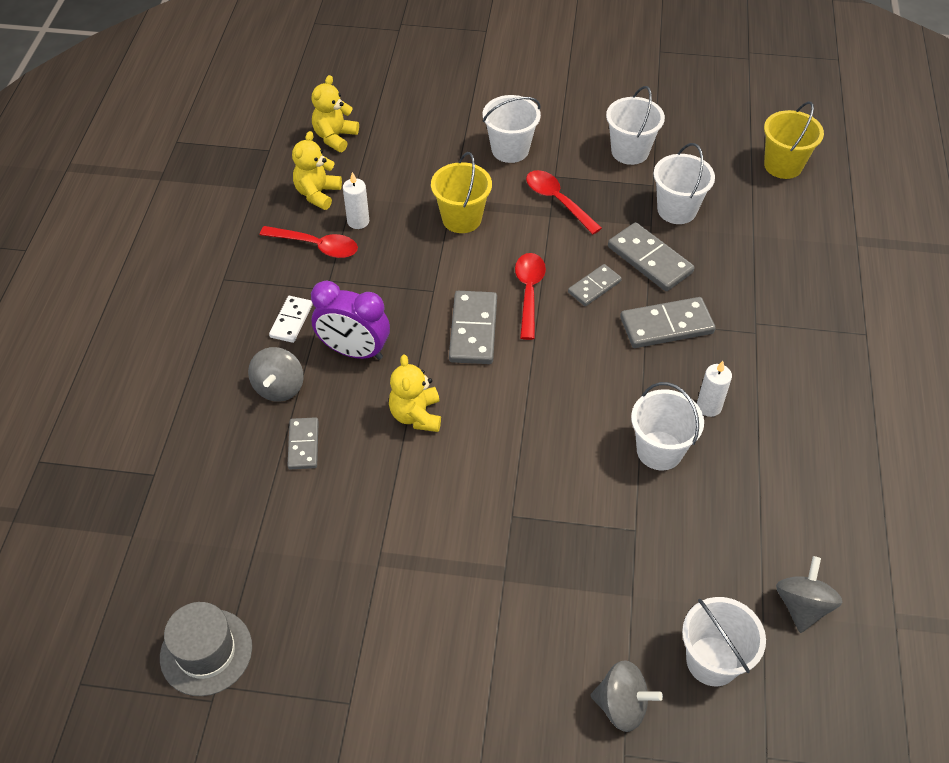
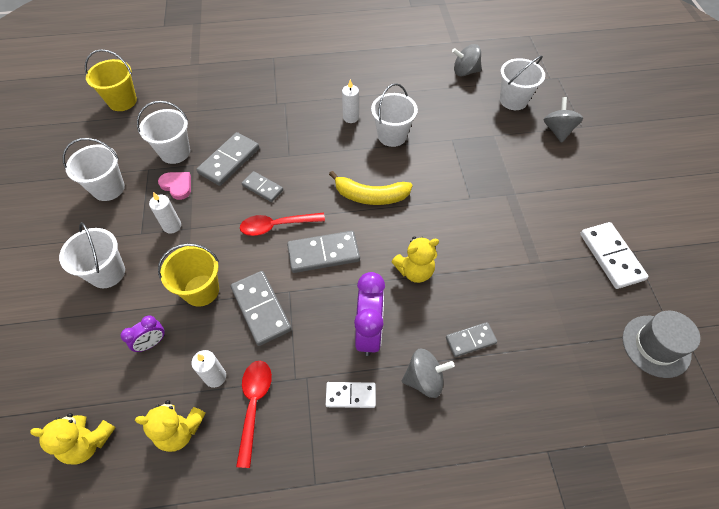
camera: 105 degrees left, 5 degrees up
red spoon [526,170,602,234] -> white candle [149,192,181,234]
grey domino [620,297,715,348] -> grey domino moved to [231,271,292,346]
none -> purple clock [121,315,165,352]
none -> pink heart [158,172,191,200]
none -> yellow banana [329,171,413,205]
none -> white domino [580,222,649,289]

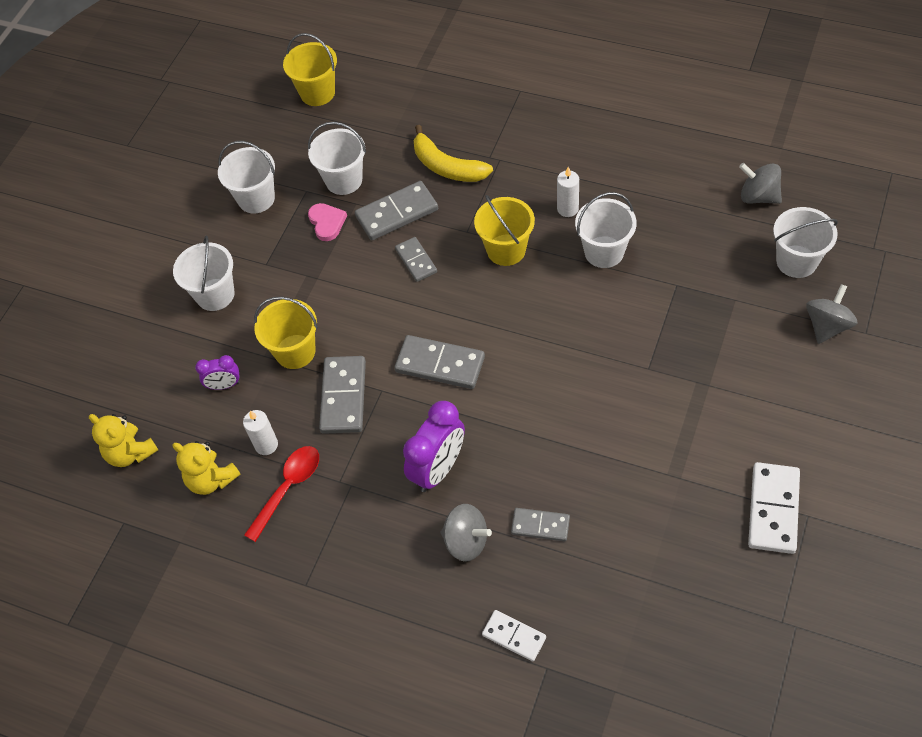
camera: 35 degrees right, 0 degrees up
white candle [149,192,181,234] -> none
red spoon [240,213,325,236] -> none
white domino [326,382,376,408] -> white domino moved to [482,610,546,661]
yellow banana [329,171,413,205] -> yellow banana moved to [414,125,493,182]
yellow teddy bear [391,236,439,283] -> none
grey hat [623,311,700,378] -> none
none -> yellow bucket [474,195,535,266]

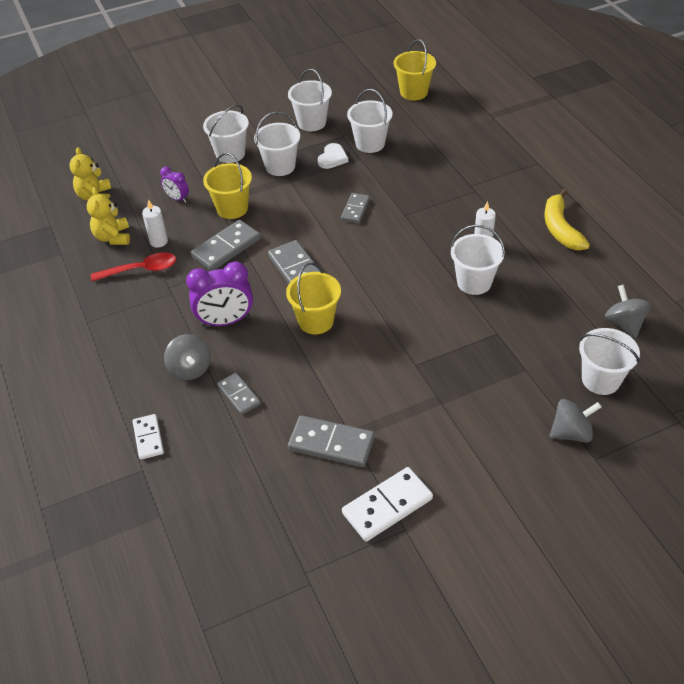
camera: 40 degrees right, 10 degrees down
pink heart [308,203,347,241] -> white heart [318,143,348,169]
grey domino [355,181,438,240] -> grey domino moved to [288,415,375,467]
yellow banana [414,125,493,182] -> yellow banana moved to [544,189,590,251]
yellow bucket [474,195,535,266] -> yellow bucket moved to [286,263,341,334]
none -> white bucket [254,111,300,176]

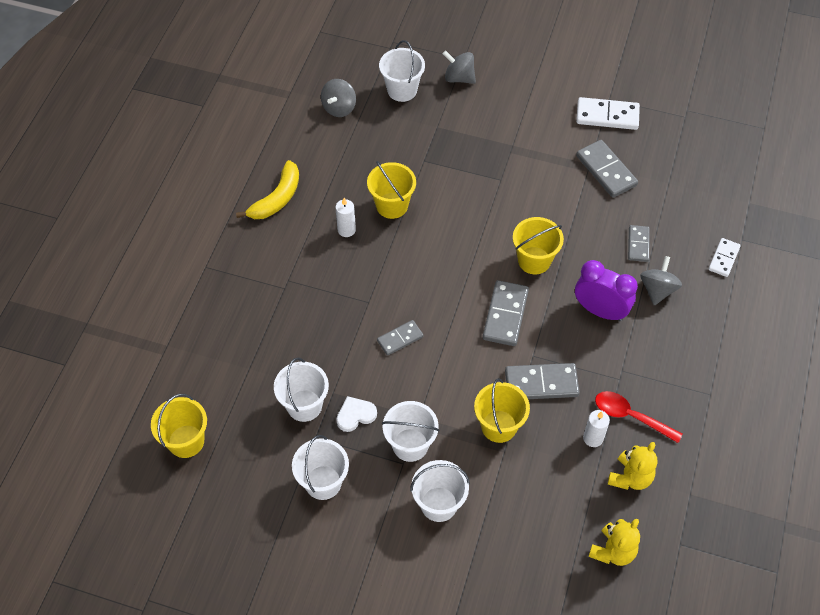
camera: 140 degrees left, 10 degrees up
purple clock [160,167,189,203] -> none
white bucket [451,225,505,295] -> yellow bucket [367,161,416,219]

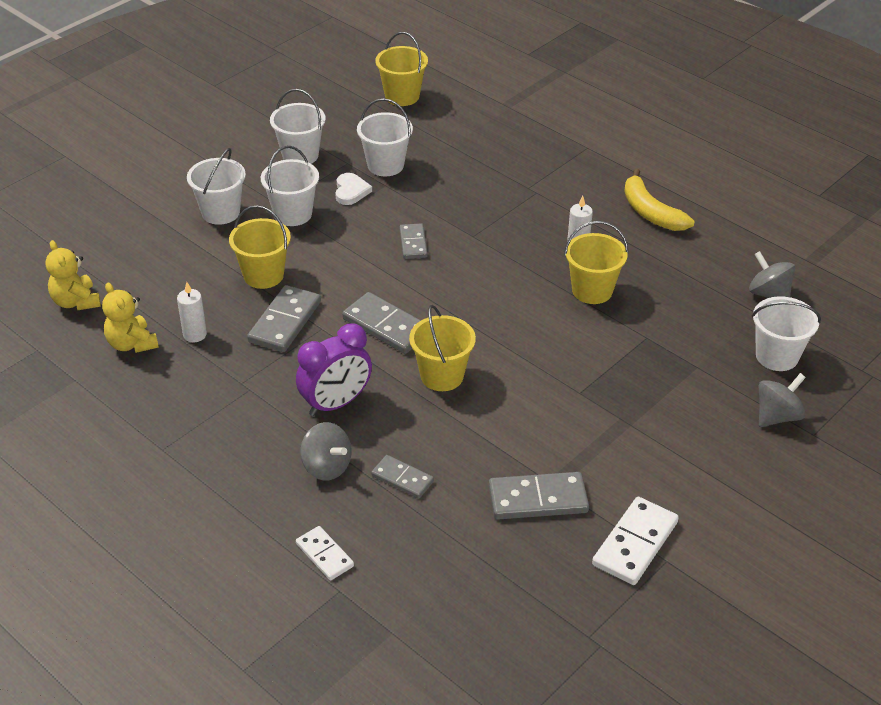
camera: 115 degrees right, 15 degrees down
red spoon [595,391,683,443] -> none

